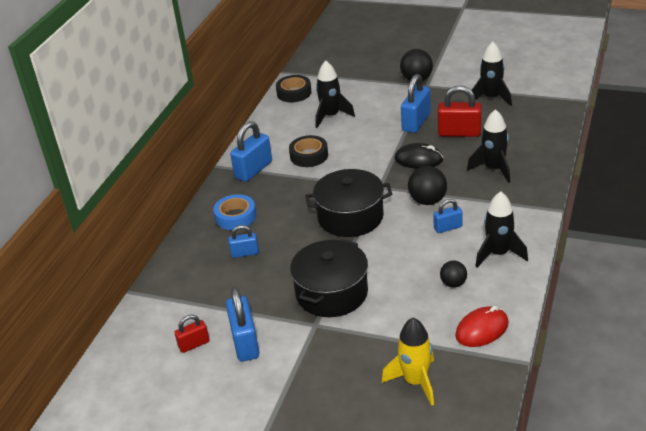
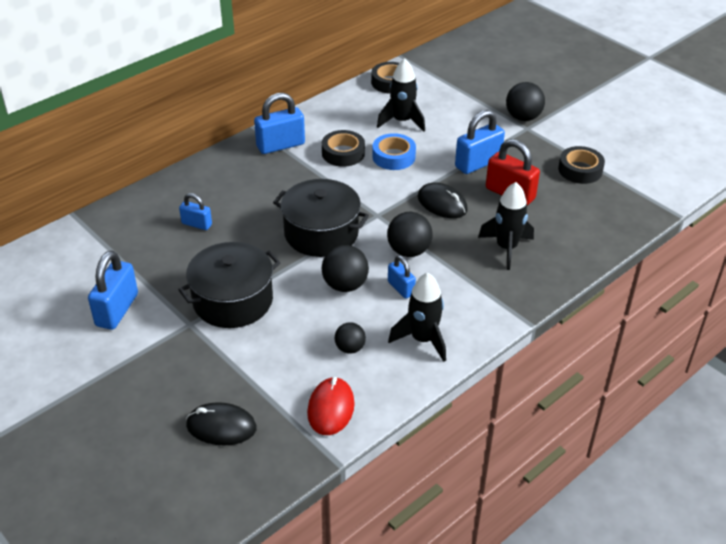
camera: 25 degrees right, 5 degrees up
red padlock [175,315,210,353] -> none
blue tape [213,194,256,230] -> blue tape moved to [372,133,416,170]
yellow rocket [382,318,434,406] -> black mouse [186,402,257,445]
blue padlock [433,199,463,233] -> blue padlock turned 45 degrees clockwise [388,255,416,299]
red mouse [455,306,509,347] -> red mouse turned 75 degrees counterclockwise [307,377,355,435]
black rocket [472,42,512,106] -> black tape [558,146,605,184]
none -> black ball [322,245,369,292]

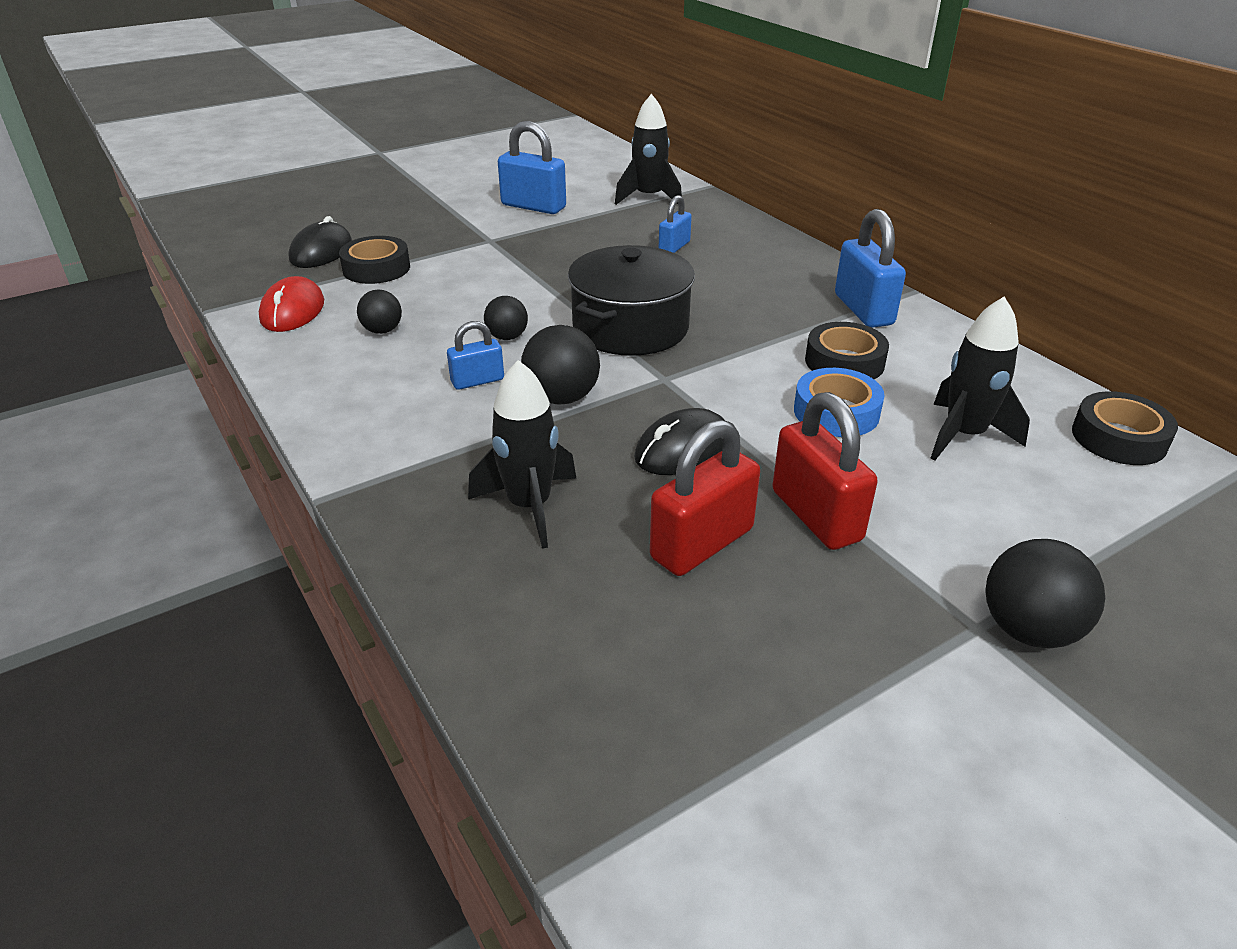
camera: 100 degrees right, 5 degrees down
black pot [178,242,280,328] -> none
red mouse [307,377,355,435] -> red mouse turned 75 degrees clockwise [259,276,324,332]
black ball [322,245,369,292] -> black ball [484,296,528,340], size x0.62
black rocket [388,273,446,362] -> black rocket moved to [615,94,682,205]
blue padlock [455,110,505,174] -> red padlock [772,392,878,550]
black tape [558,146,605,184] -> black tape moved to [339,236,410,284]

